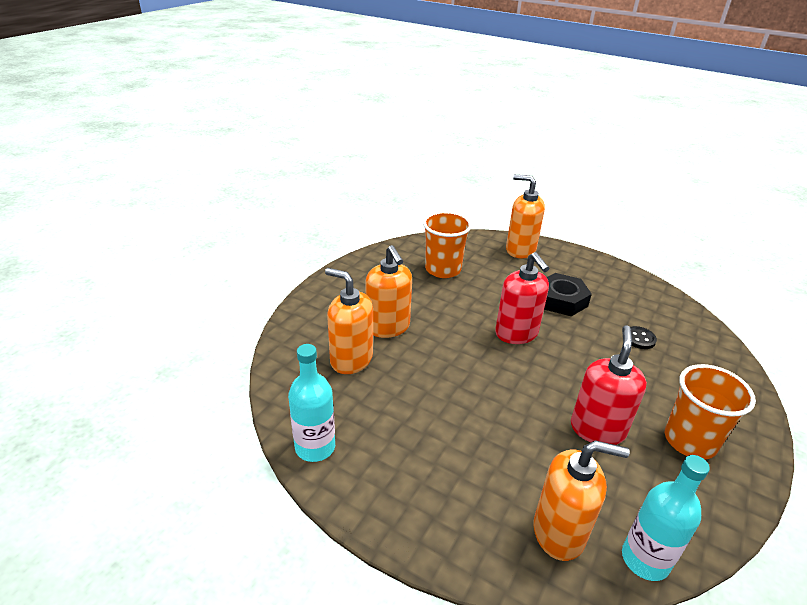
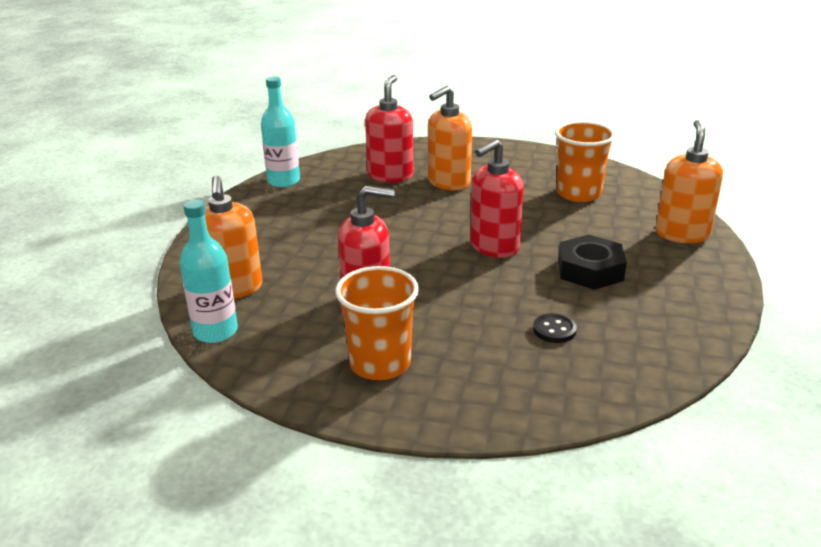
camera: 75 degrees right, 5 degrees down
orange soap dispenser [325,268,373,374] -> red soap dispenser [365,75,413,183]

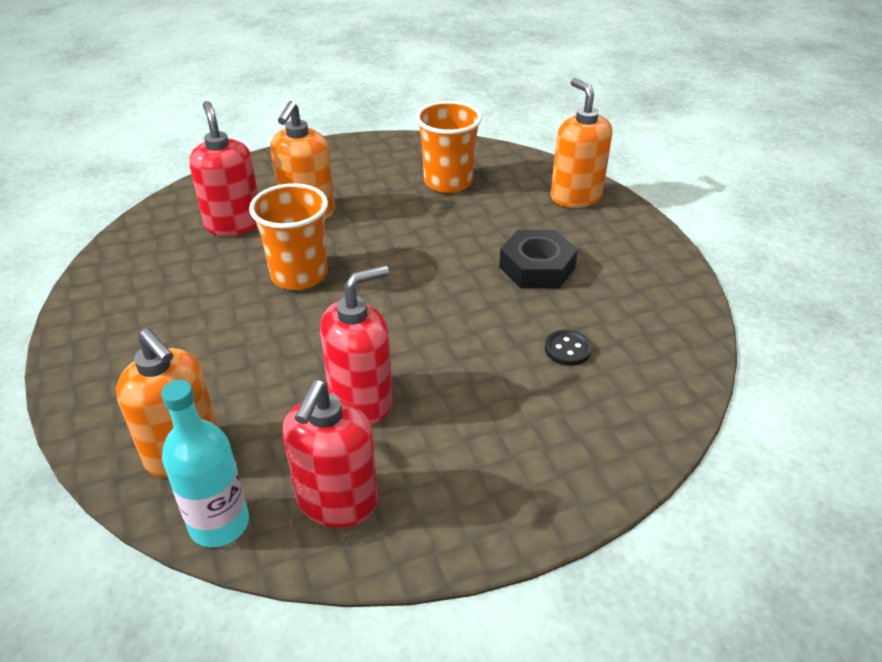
camera: 35 degrees left, 10 degrees up
turquoise bottle [261,76,300,187] -> none
orange cup [335,266,419,380] -> orange cup moved to [249,183,328,290]
red soap dispenser [470,139,524,258] -> red soap dispenser moved to [283,380,378,527]

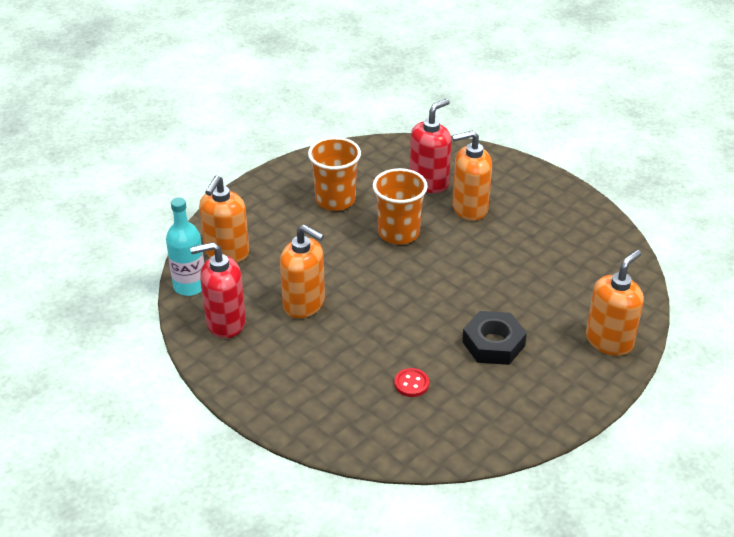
camera: 65 degrees right, 0 degrees up
red soap dispenser [320,265,393,424] -> orange soap dispenser [280,225,325,318]
orange cup [416,101,482,193] -> orange cup moved to [308,137,361,211]
black button [545,330,592,366] -> red button [394,368,429,397]

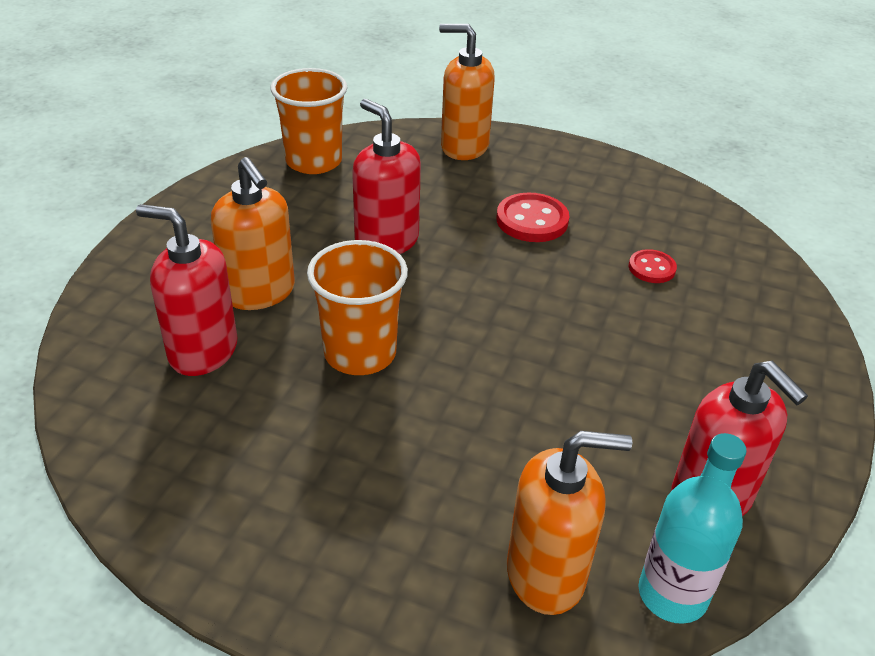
camera: 115 degrees left, 0 degrees up
orange soap dispenser [280,225,325,318] -> none
orange cup [308,137,361,211] -> orange cup moved to [270,68,347,174]
black nut [462,311,527,365] -> red button [497,193,569,242]
none -> red soap dispenser [352,99,421,254]

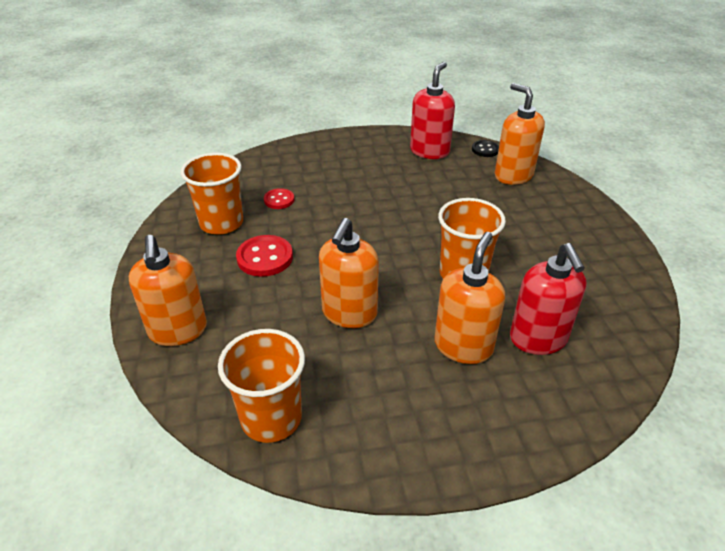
camera: 120 degrees left, 0 degrees up
red soap dispenser [352,99,421,254] -> orange soap dispenser [319,218,379,328]
turquoise bottle [638,433,747,624] -> black button [472,140,499,157]
none -> orange cup [180,153,243,235]

